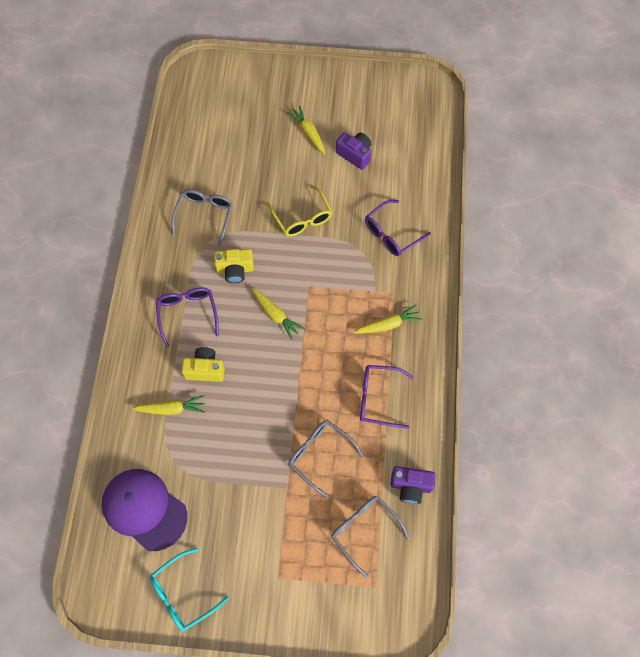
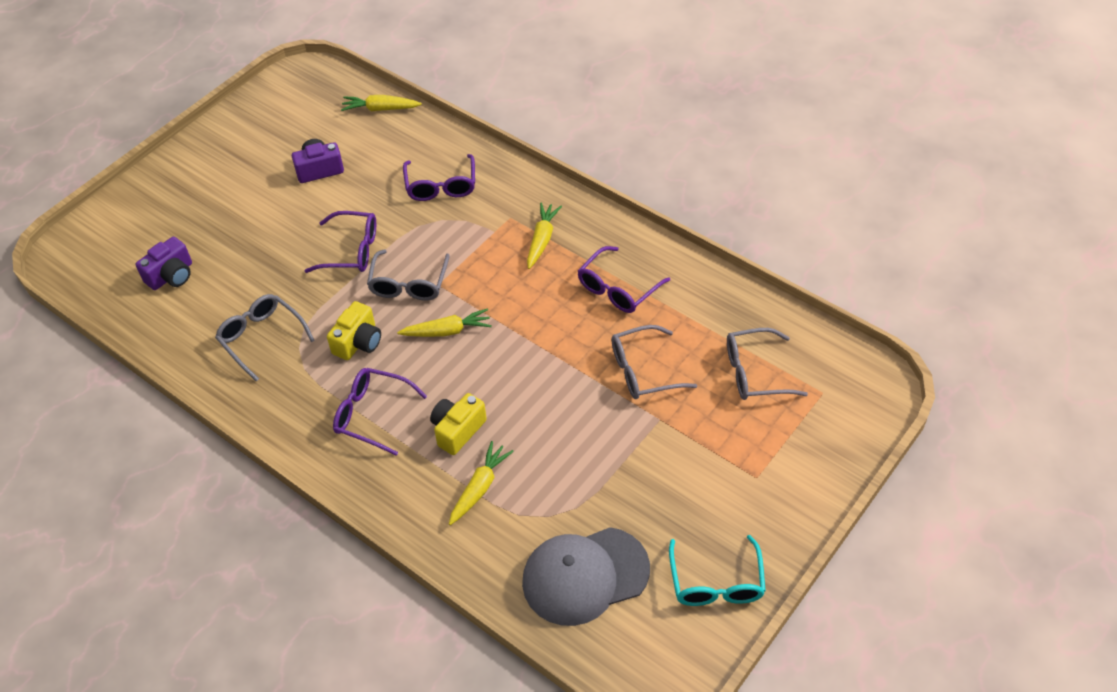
camera: 55 degrees left, 15 degrees down
purple cap [102,469,187,551] -> grey cap [522,527,650,626]
yellow glasses [268,185,332,237] -> purple glasses [305,211,376,273]
yellow carrot [286,105,325,154] -> yellow carrot moved to [341,95,422,111]
purple camera [390,466,436,504] -> purple camera moved to [136,237,192,290]
none -> grey glasses [367,249,450,301]

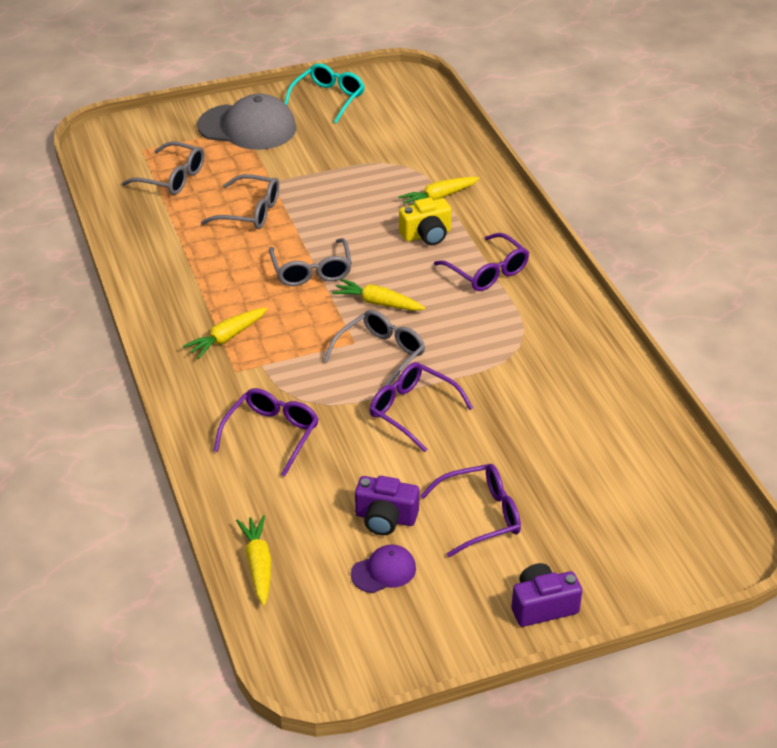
camera: 150 degrees left, 10 degrees down
purple camera [136,237,192,290] -> purple camera moved to [512,563,582,627]
grey glasses [215,294,315,382] -> grey glasses moved to [269,238,352,286]
yellow camera [327,301,381,360] -> none
yellow carrot [341,95,422,111] -> yellow carrot turned 135 degrees counterclockwise [236,515,271,606]
grey cap [522,527,650,626] -> grey cap moved to [197,94,296,150]
purple glasses [578,246,670,313] -> purple glasses moved to [420,464,521,557]
none -> purple cap [351,544,416,593]

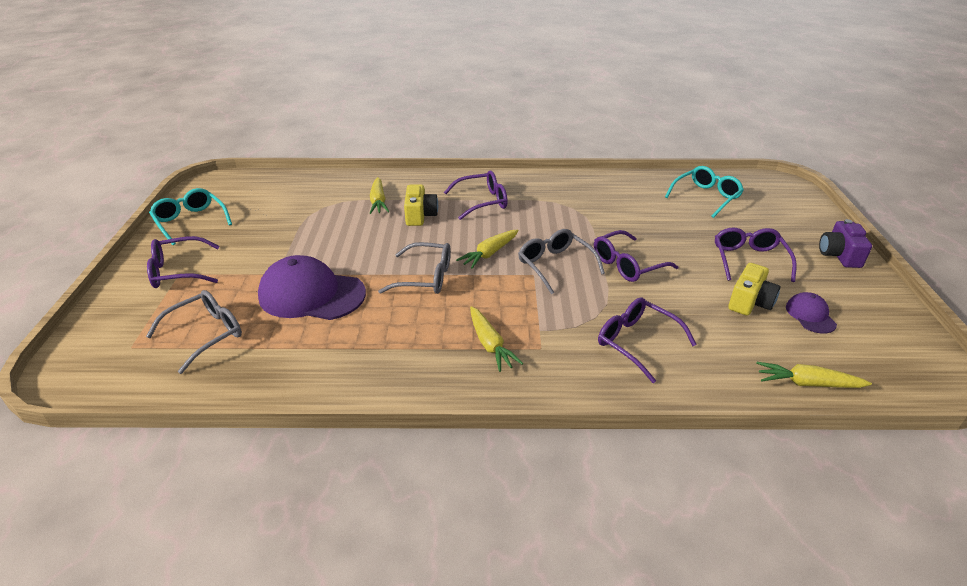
camera: 70 degrees left, 5 degrees down
grey cap [197,94,296,150] -> purple glasses [147,236,220,288]
grey glasses [201,174,279,229] -> purple cap [258,255,366,320]
purple camera [355,476,419,535] -> yellow camera [728,263,781,315]
none -> turquoise glasses [665,166,744,218]

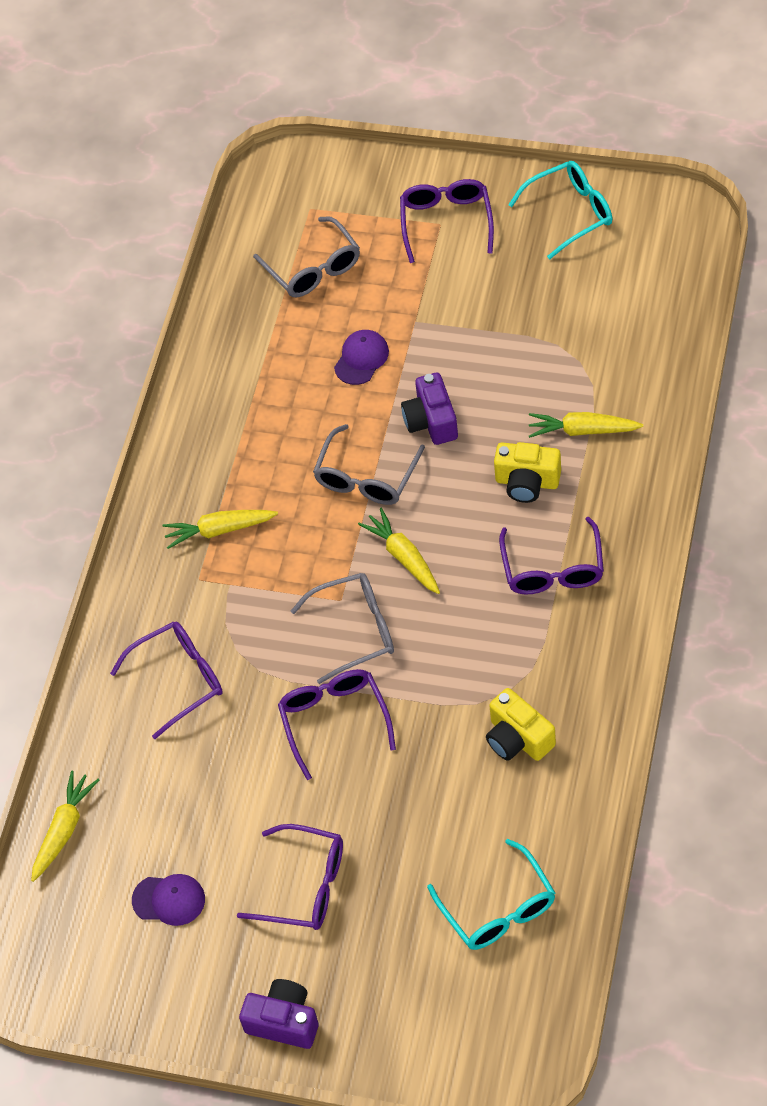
camera: 110 degrees right, 20 degrees up
purple cap [258,255,366,320] -> purple cap [334,330,389,385], size x0.49
yellow camera [728,263,781,315] -> yellow camera moved to [486,688,556,761]
none -> purple camera [401,372,458,445]

